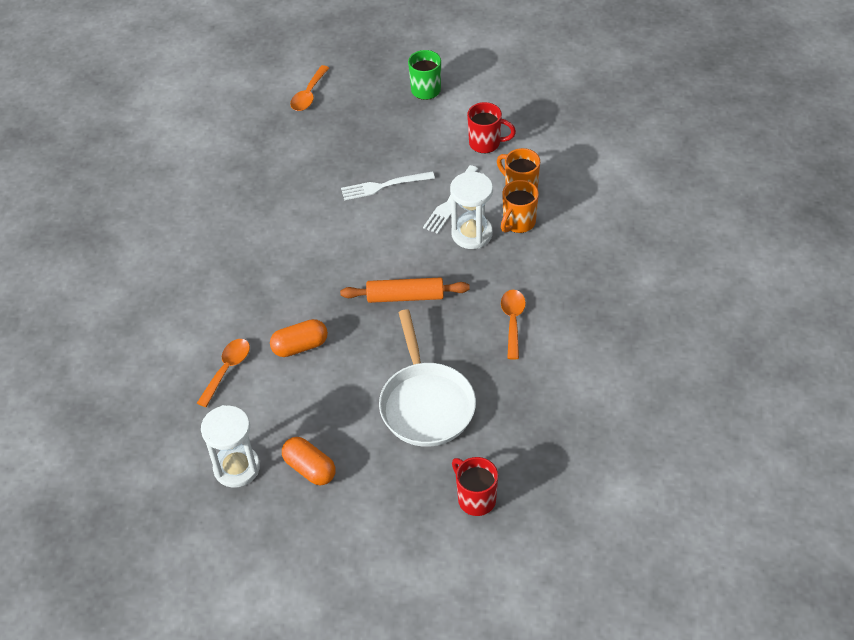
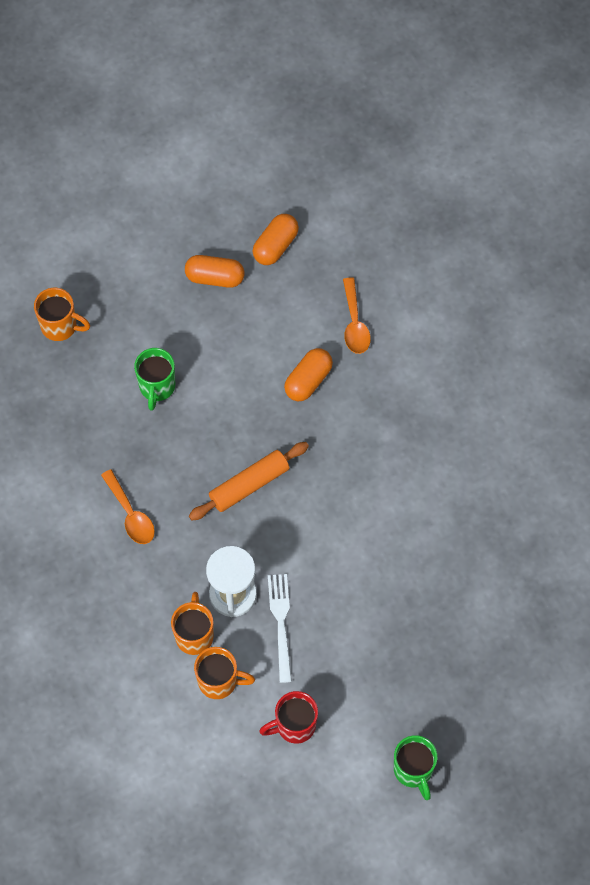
camera: 145 degrees right, 15 degrees up
white hourglass [201,405,260,488] -> orange capsule [252,214,299,265]
orange spoon [290,65,329,111] -> none
white fork [341,171,435,200] -> none
white pan [379,309,476,447] -> green mug [134,348,175,411]
red mug [452,457,498,516] -> orange mug [34,288,90,341]

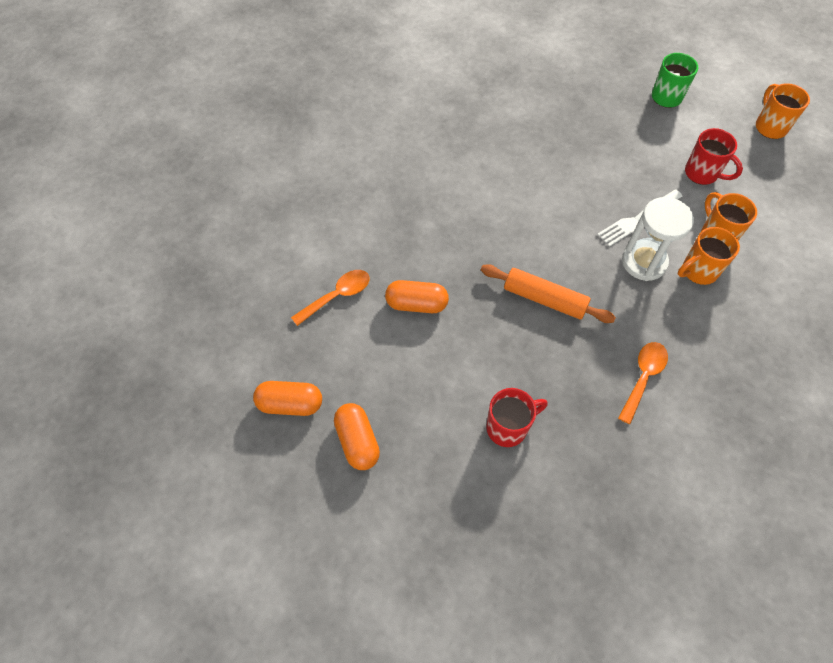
camera: 120 degrees left, 5 degrees down
orange mug [34,288,90,341] -> orange mug moved to [756,83,810,139]
green mug [134,348,175,411] -> red mug [486,388,548,447]

